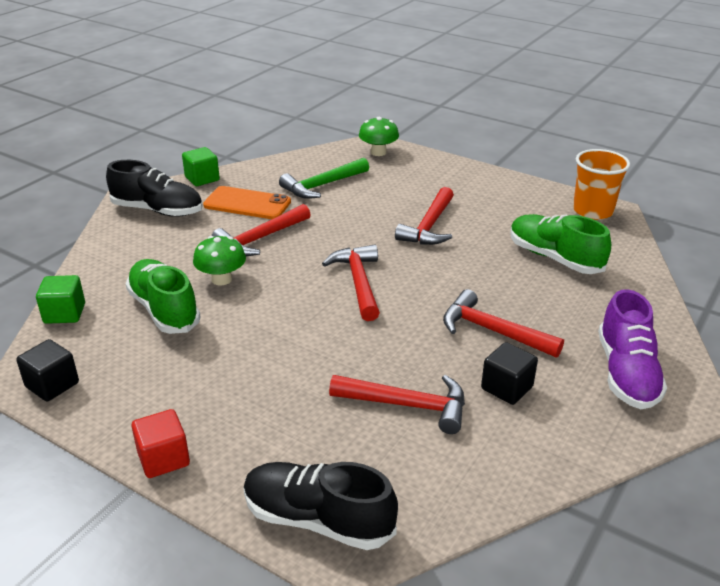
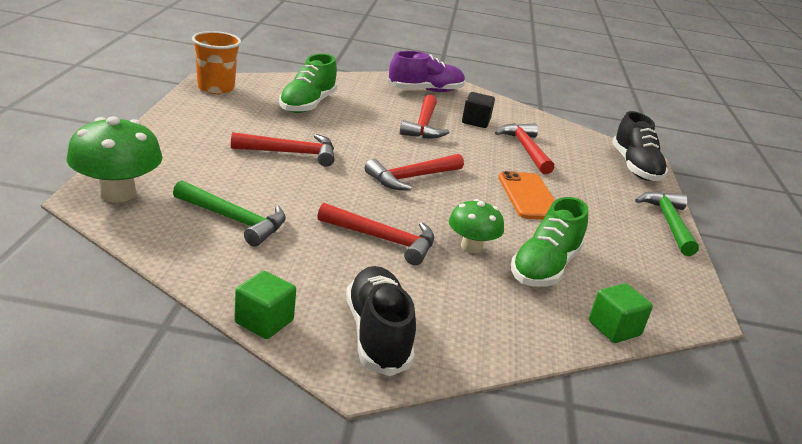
camera: 120 degrees left, 5 degrees down
black cube [16,339,79,402] -> none
red cube [132,409,190,478] -> green hammer [635,191,699,256]
orange phone [203,186,291,219] -> orange phone moved to [498,171,555,219]
green mushroom [359,117,399,156] -> green mushroom [67,116,162,202], size x1.57

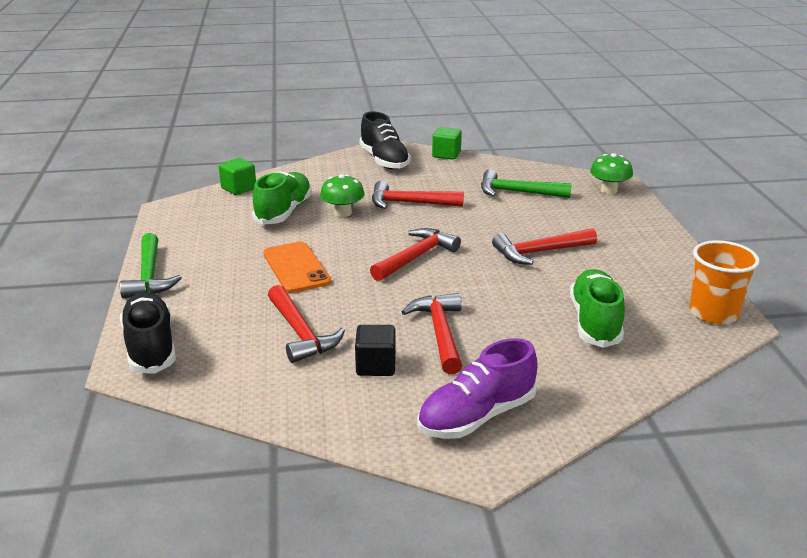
camera: 170 degrees right, 0 degrees up
green mushroom [67,116,162,202] -> green mushroom [590,153,633,194], size x0.64

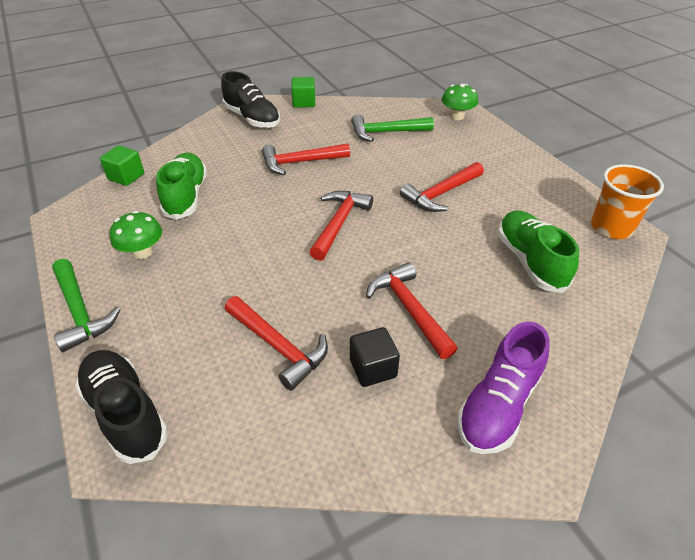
camera: 20 degrees left, 15 degrees up
orange phone [263,241,331,293] -> none
green mushroom [320,174,364,217] -> green mushroom moved to [110,211,162,259]

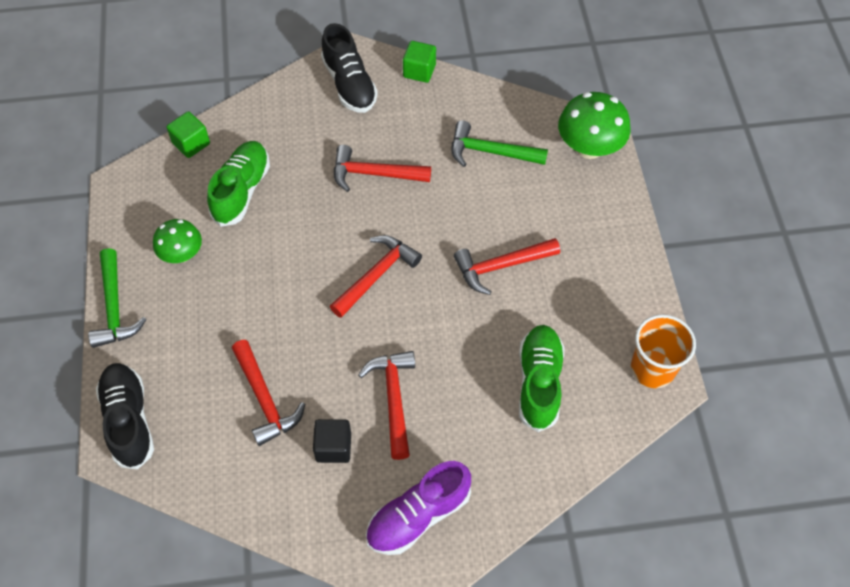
camera: 20 degrees right, 15 degrees up
green mushroom [442,84,478,120] -> green mushroom [558,92,631,159], size x1.57

